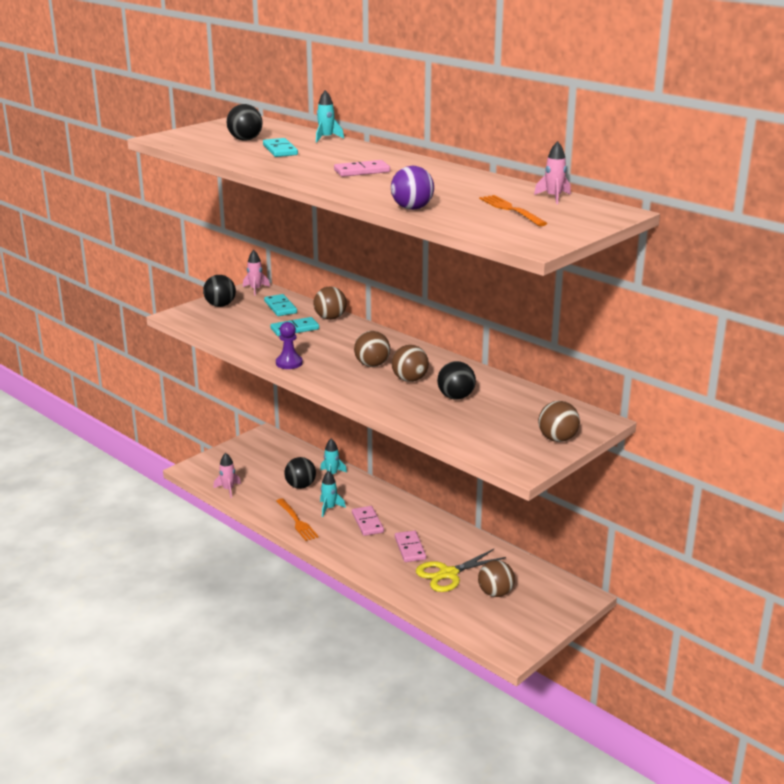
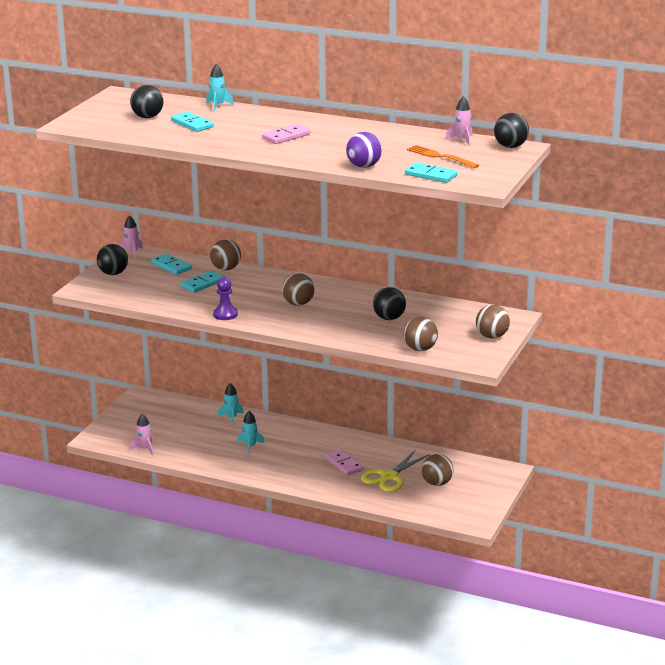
camera: 20 degrees left, 0 degrees up
orange fork [276,498,319,541] -> none
black ball [284,457,316,489] -> black ball moved to [494,113,529,148]
pink domino [352,506,384,536] -> none
brown ball [392,345,429,382] -> brown ball moved to [403,317,438,351]
none -> turquoise domino [405,162,457,183]

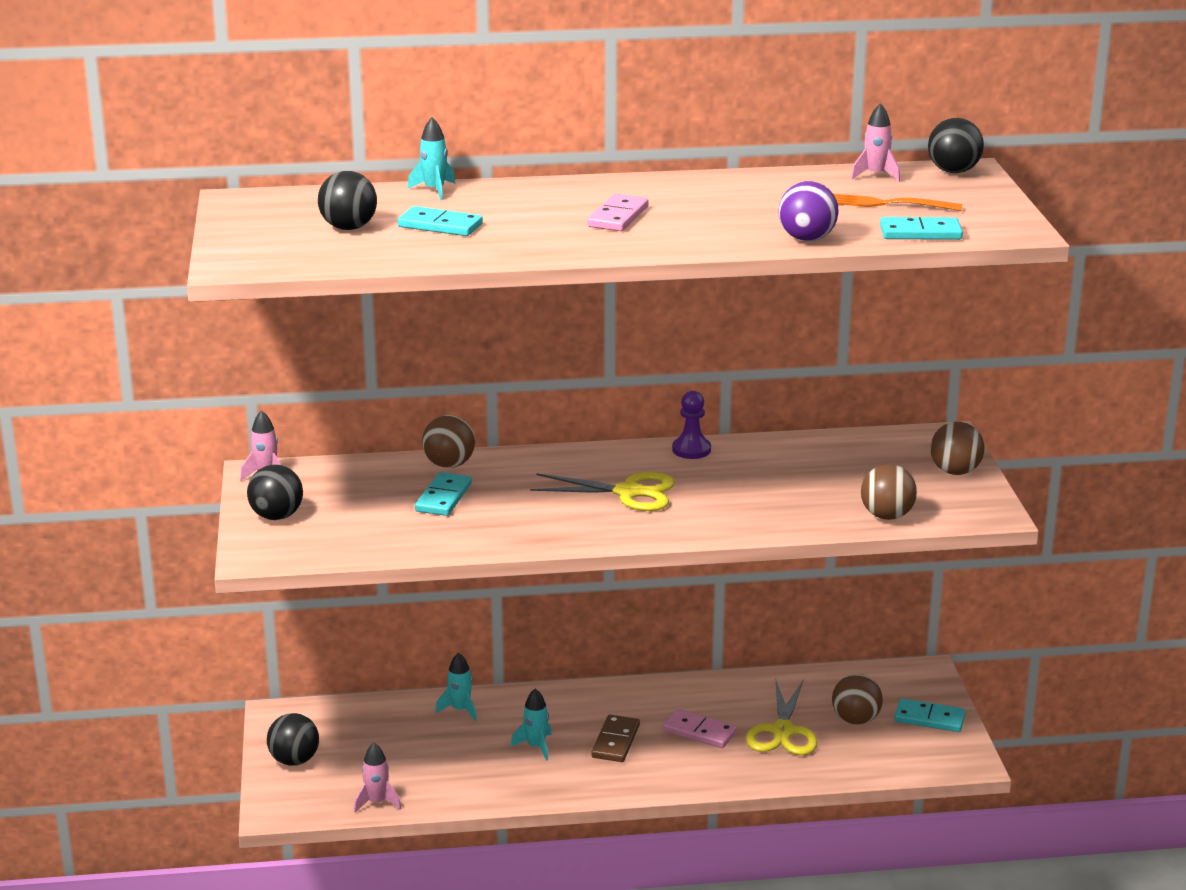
camera: 30 degrees left, 0 degrees up
turquoise domino [151,253,192,275] -> turquoise domino moved to [894,699,966,732]
purple pawn [213,277,238,320] -> purple pawn moved to [672,391,711,459]
brown ball [282,273,315,306] -> yellow scissors [530,472,675,511]
black ball [373,287,406,320] -> black ball moved to [267,713,319,766]
none -> brown domino [591,715,640,762]

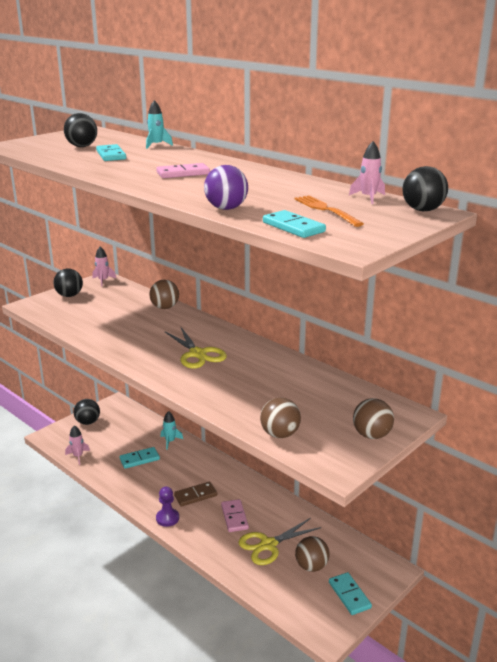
camera: 50 degrees right, 0 degrees up
turquoise domino [415,472,472,516] -> turquoise domino moved to [120,447,160,469]
turquoise rocket [511,689,551,761] -> none
purple pawn [672,391,711,459] -> purple pawn moved to [156,486,179,527]

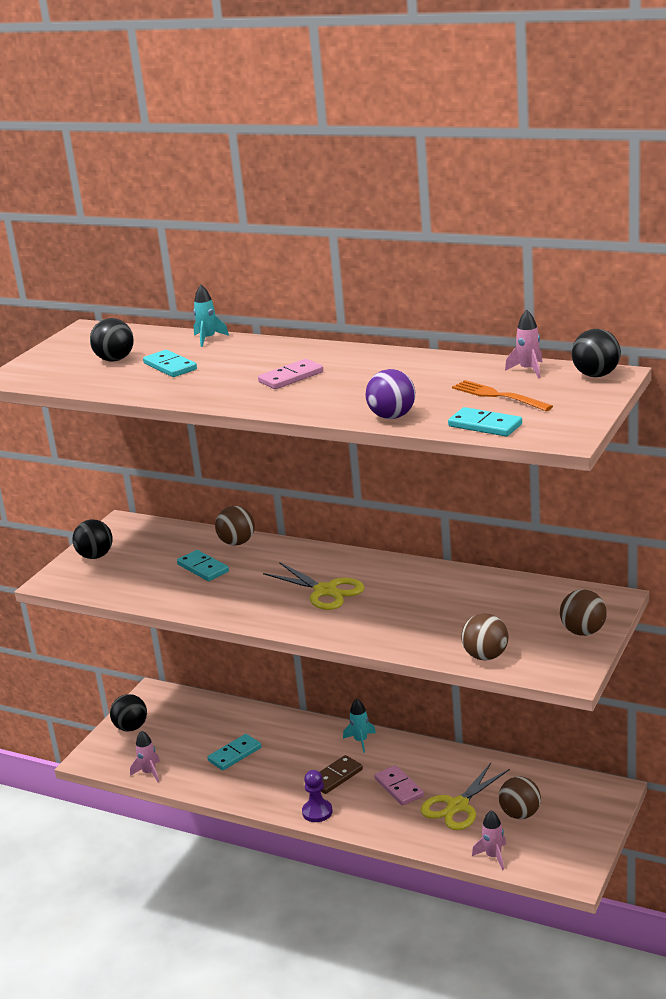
camera: 15 degrees left, 0 degrees up
pink rocket [92,247,116,286] -> pink rocket moved to [472,810,506,870]
turquoise rocket [161,411,183,450] -> turquoise rocket moved to [343,698,376,753]
turquoise domino [329,572,372,615] -> turquoise domino moved to [177,550,229,581]

